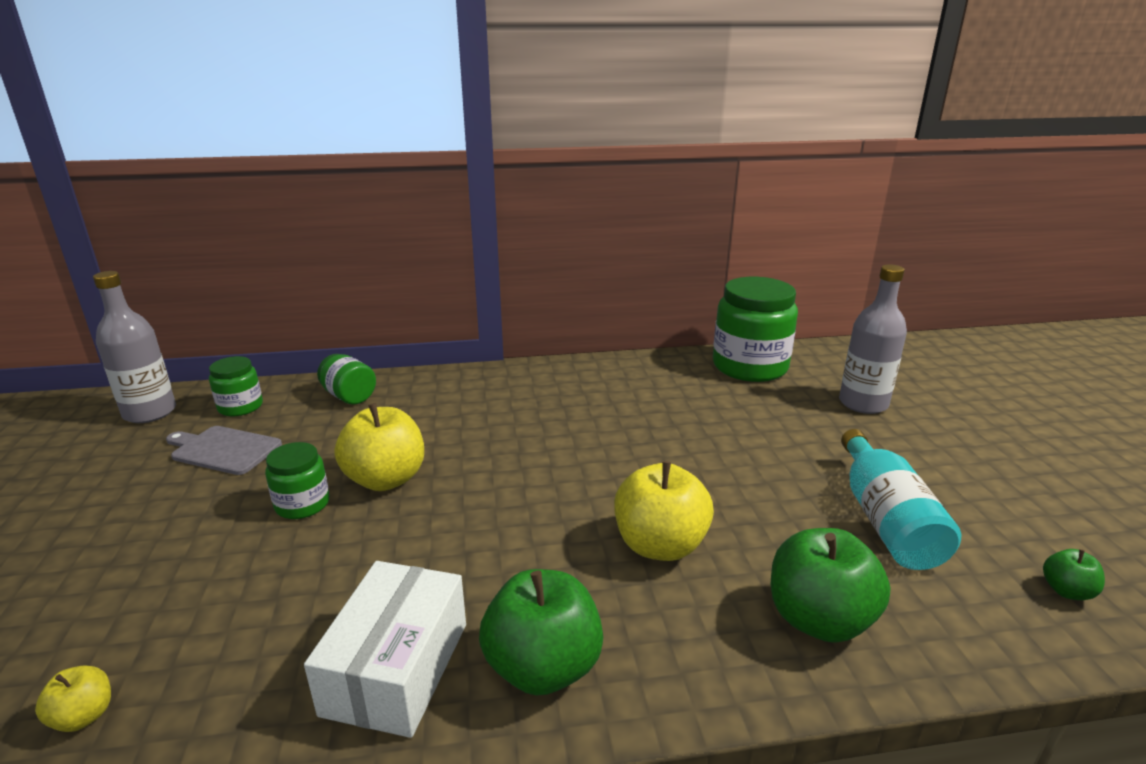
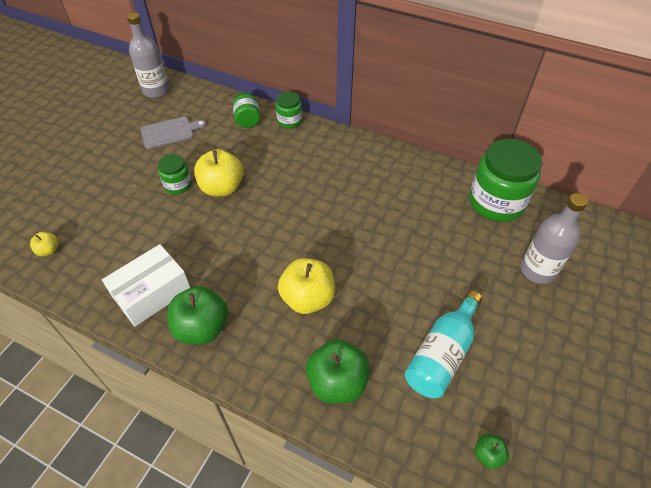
camera: 35 degrees right, 25 degrees up
grey cutting board [166,426,282,475] -> grey cutting board turned 105 degrees clockwise [140,117,206,149]
green jar [209,356,263,416] -> green jar moved to [276,91,302,129]

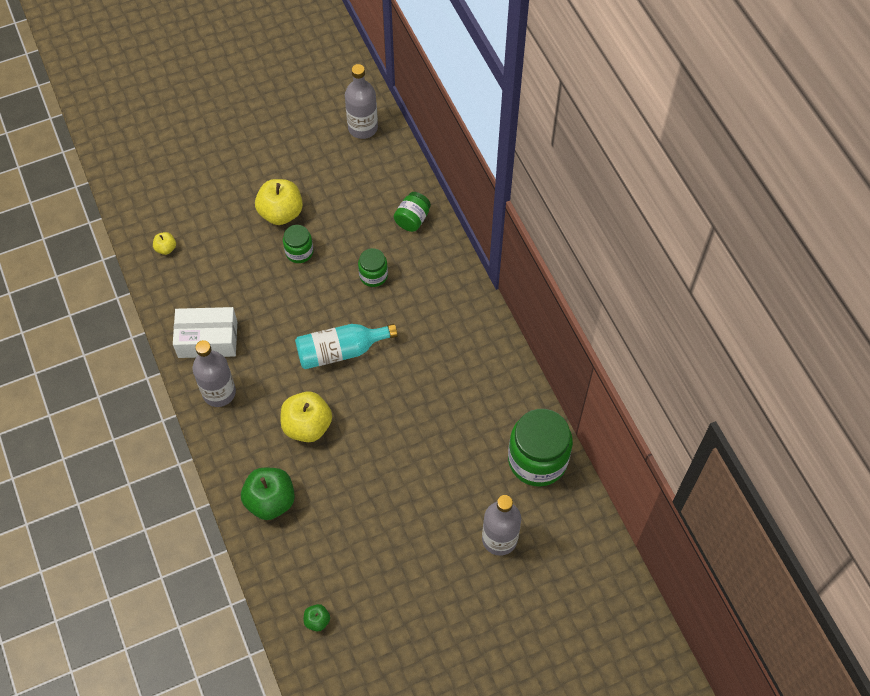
camera: 40 degrees right, 10 degrees up
grey cutting board [140,117,206,149] -> none
green apple [167,286,228,344] -> grey bottle [193,340,236,407]
yellow apple [194,149,243,196] -> yellow apple moved to [255,179,303,225]
green jar [276,91,302,129] -> green jar moved to [358,248,388,287]
turquoise bottle [404,291,482,398] -> turquoise bottle moved to [295,324,398,369]

